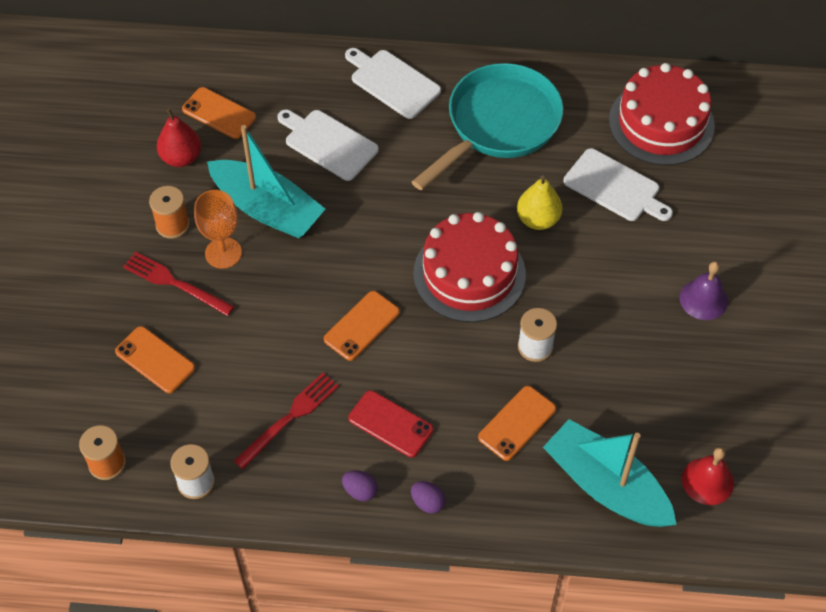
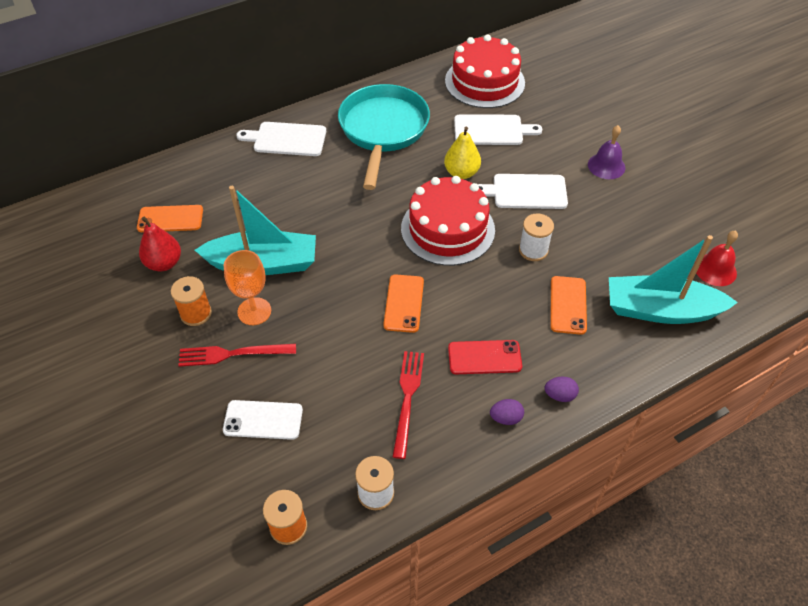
camera: 35 degrees left, 5 degrees down
orange phone [115,326,195,393] -> white phone [223,400,303,440]
white cutting board [277,110,379,181] -> white cutting board moved to [478,174,568,209]

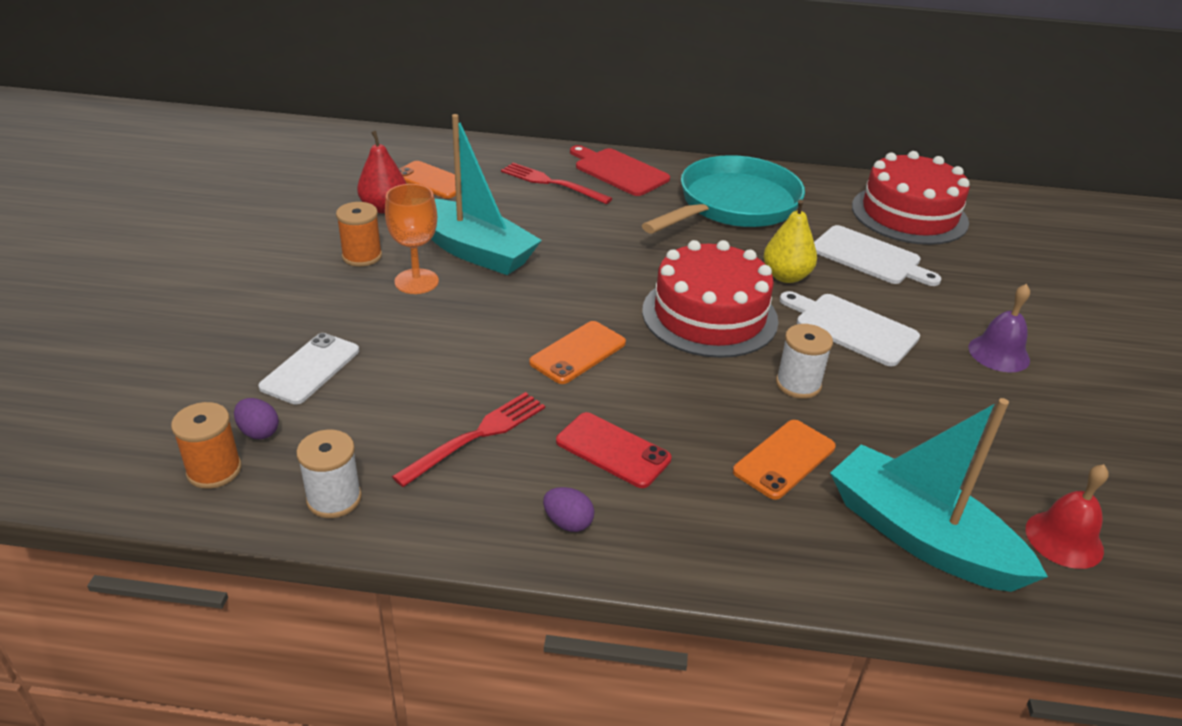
camera: 35 degrees right, 15 degrees down
red fork [178,344,296,367] -> red fork moved to [501,163,613,204]
white phone [223,400,303,440] -> white phone turned 75 degrees clockwise [258,333,359,404]
white cutting board [236,122,326,156] -> red cutting board [570,145,670,196]
purple egg [545,377,579,402] -> purple egg moved to [234,398,279,440]

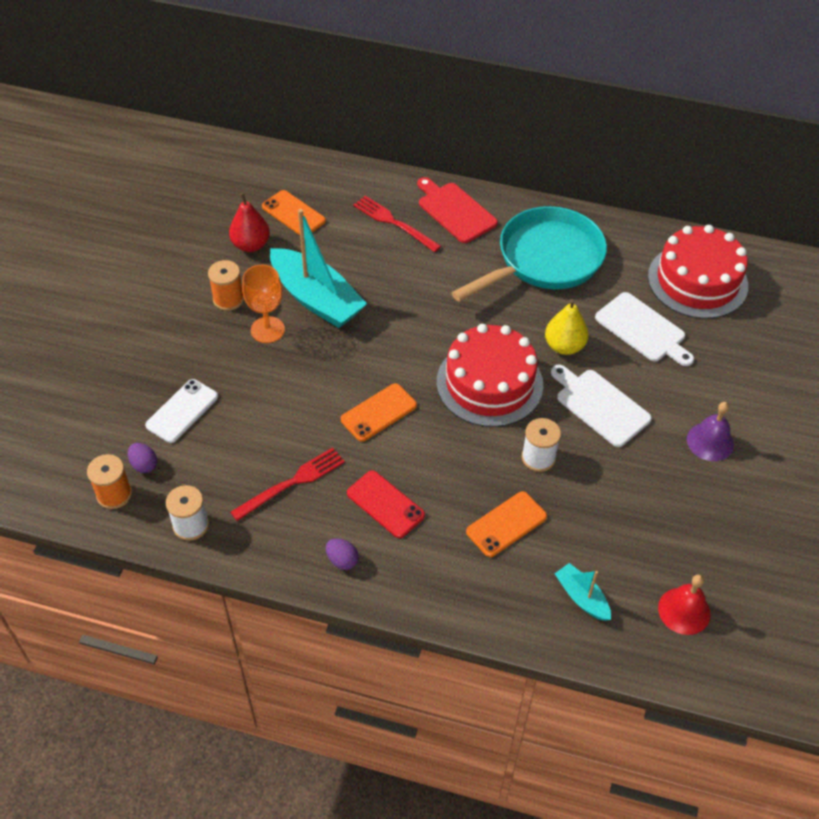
camera: 10 degrees right, 15 degrees up
turquoise boat [830,398,1048,592] -> turquoise boat [555,563,611,621], size x0.48

